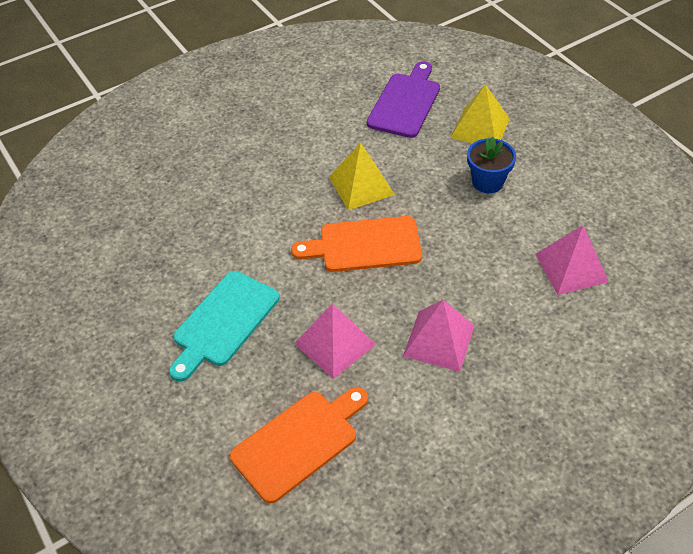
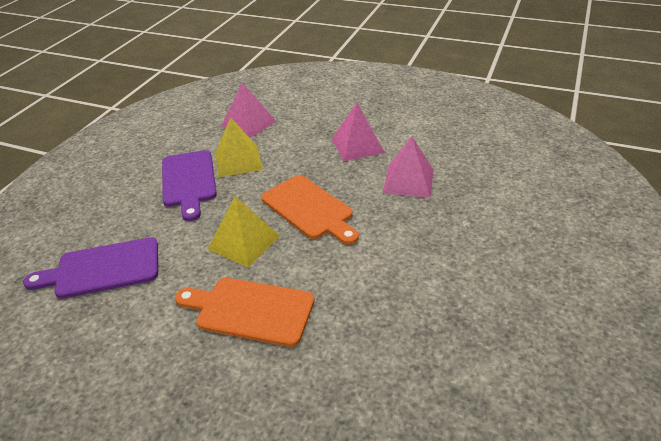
camera: 125 degrees left, 10 degrees down
turquoise cutting board [169,271,280,382] -> none
orange cutting board [230,387,368,503] -> orange cutting board moved to [175,278,314,347]
yellow pyramid [450,84,510,144] -> yellow pyramid moved to [216,117,263,177]
blue flower pot [467,137,516,193] -> purple cutting board [162,150,217,221]

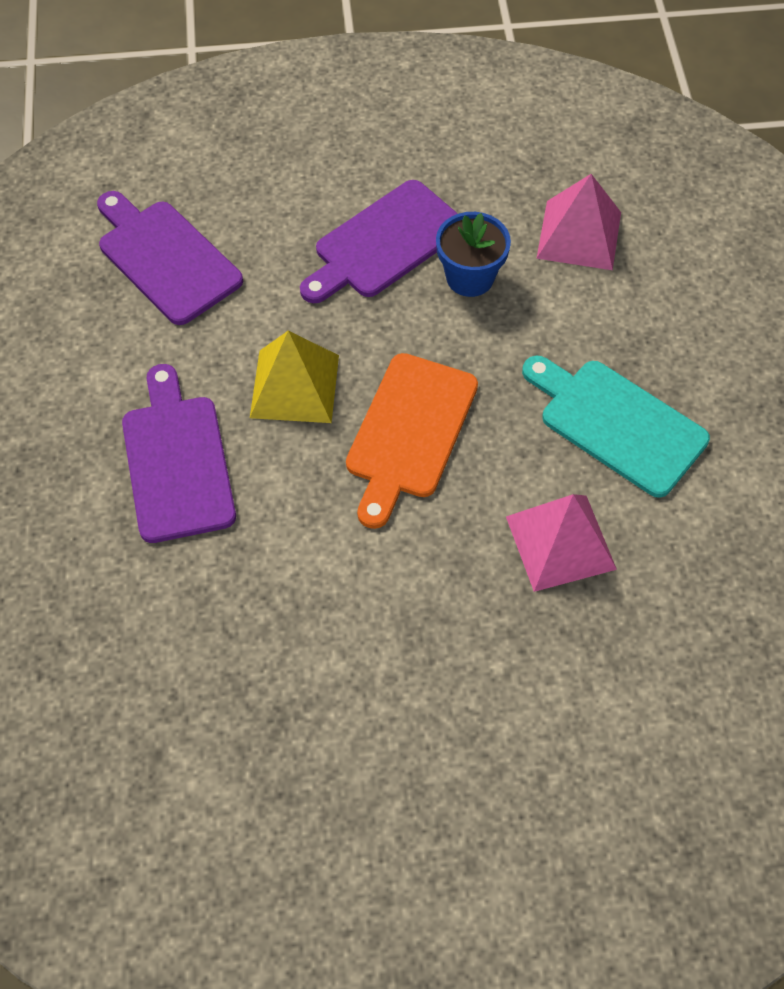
camera: 60 degrees right, 20 degrees up
orange cutting board [175,278,314,347] -> purple cutting board [122,364,236,543]
yellow pyramid [216,117,263,177] -> blue flower pot [436,212,511,297]
pink pyramid [332,103,385,161] -> turquoise cutting board [522,356,710,498]

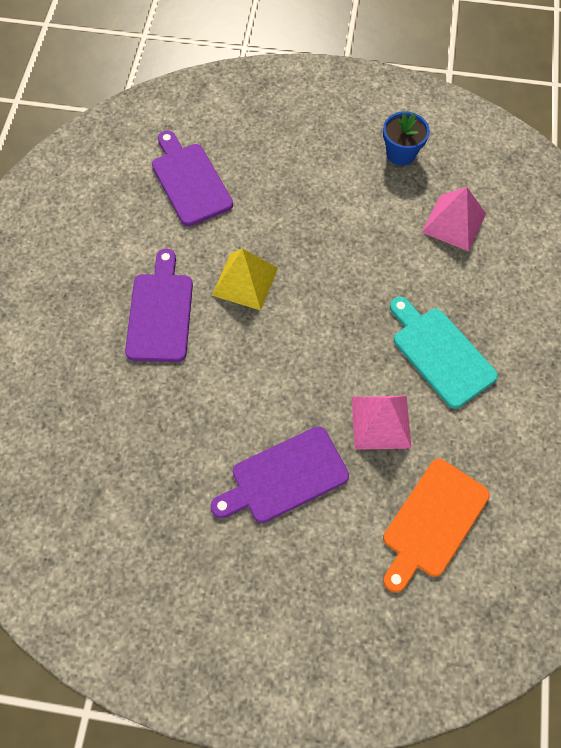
camera: 15 degrees right, 5 degrees up
purple cutting board [300,180,458,303] -> purple cutting board moved to [210,426,349,523]
orange cutting board [346,353,478,529] -> orange cutting board moved to [383,459,490,593]
blue flower pot [436,212,511,297] -> blue flower pot moved to [383,112,430,166]

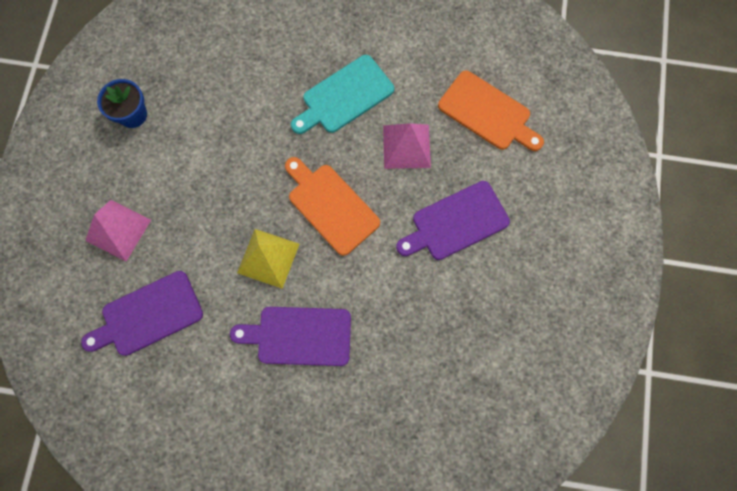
camera: 90 degrees left, 10 degrees up
purple cutting board [210,426,349,523] -> purple cutting board turned 90 degrees clockwise [396,181,510,260]
pink pyramid [422,187,486,251] -> pink pyramid moved to [85,200,151,261]
none -> orange cutting board [285,157,380,256]

